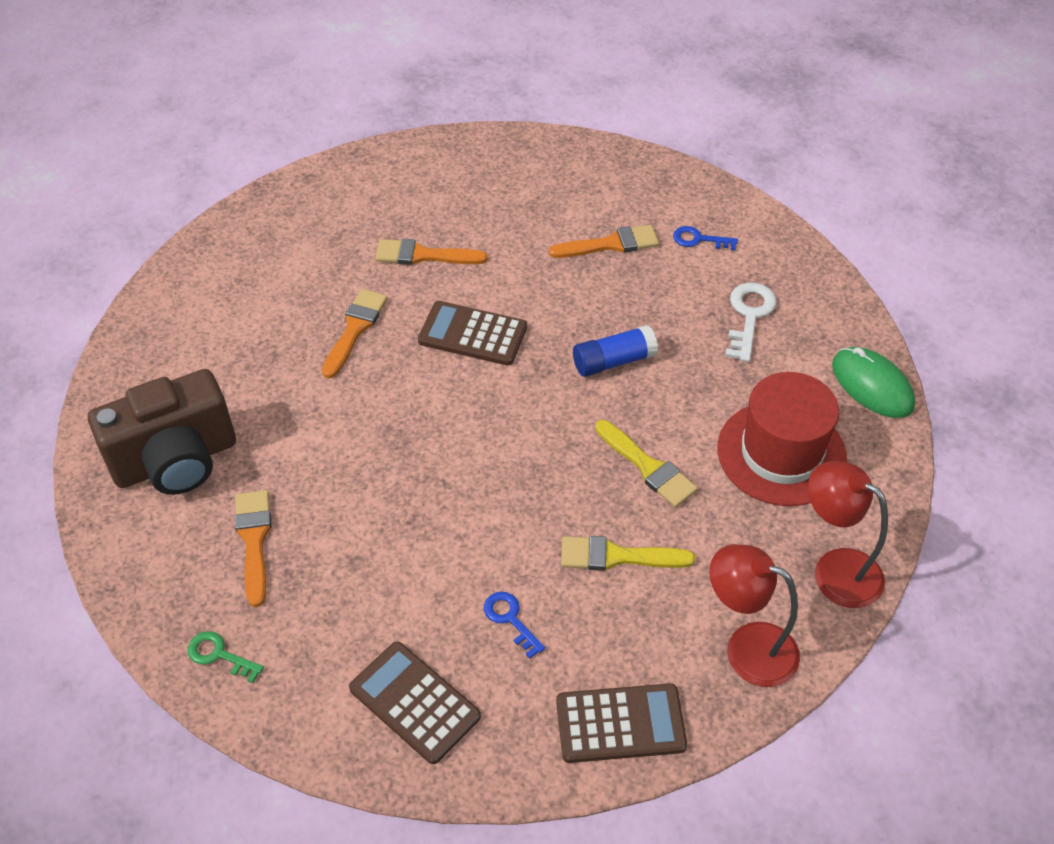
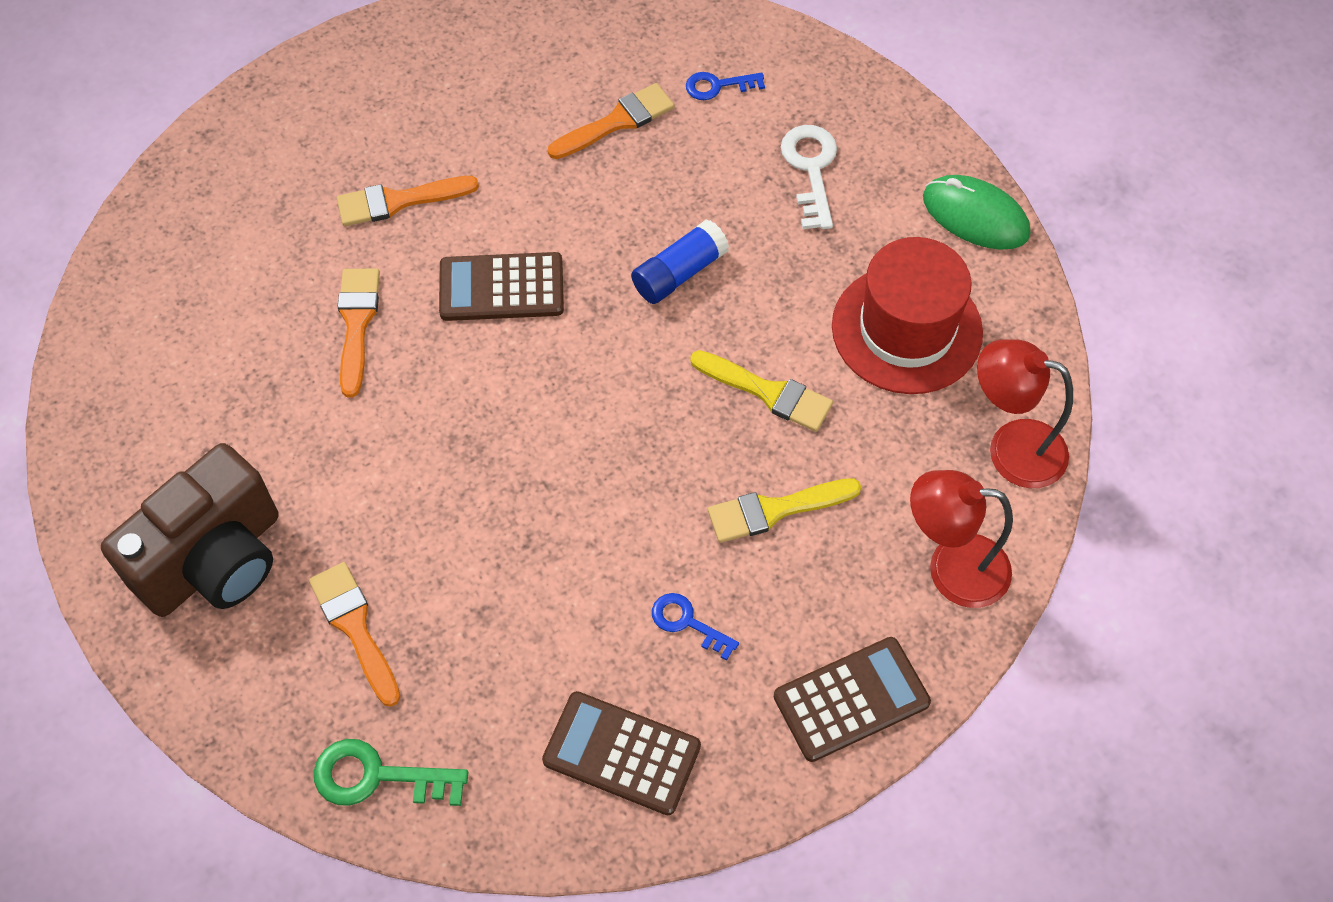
camera: 20 degrees left, 10 degrees up
green key [188,631,264,683] -> green key [314,739,468,806], size x1.56

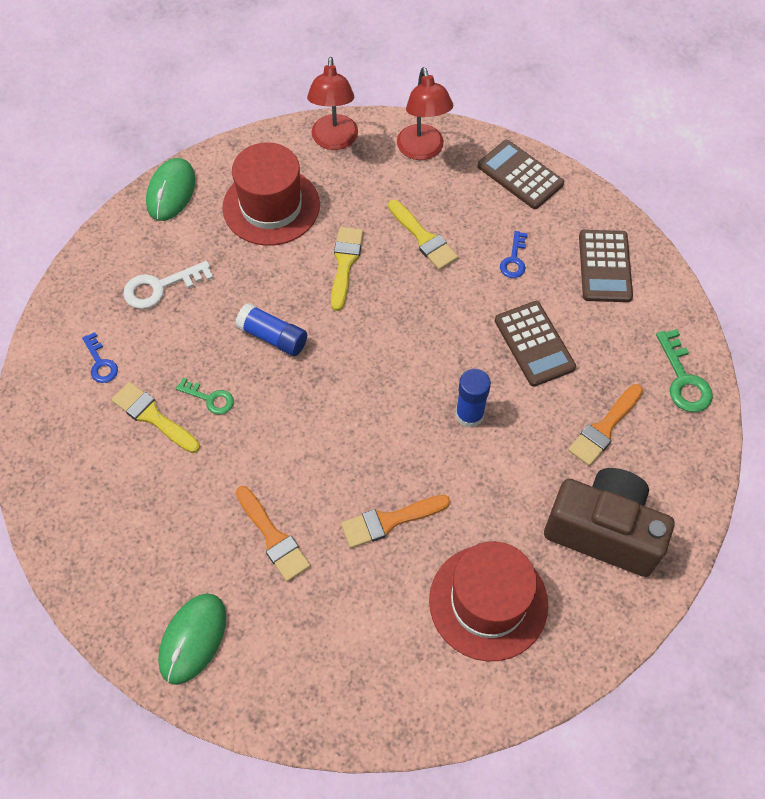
camera: 110 degrees left, 0 degrees up
brown calculator [439,252,564,321] -> brown calculator moved to [495,301,576,387]
orange brush [548,83,675,159] -> yellow brush [111,382,200,453]
none -> green mouse [158,593,226,685]
none -> green key [176,378,234,414]
none -> red hat [429,541,548,661]
none -> blue glue stick [455,369,491,428]

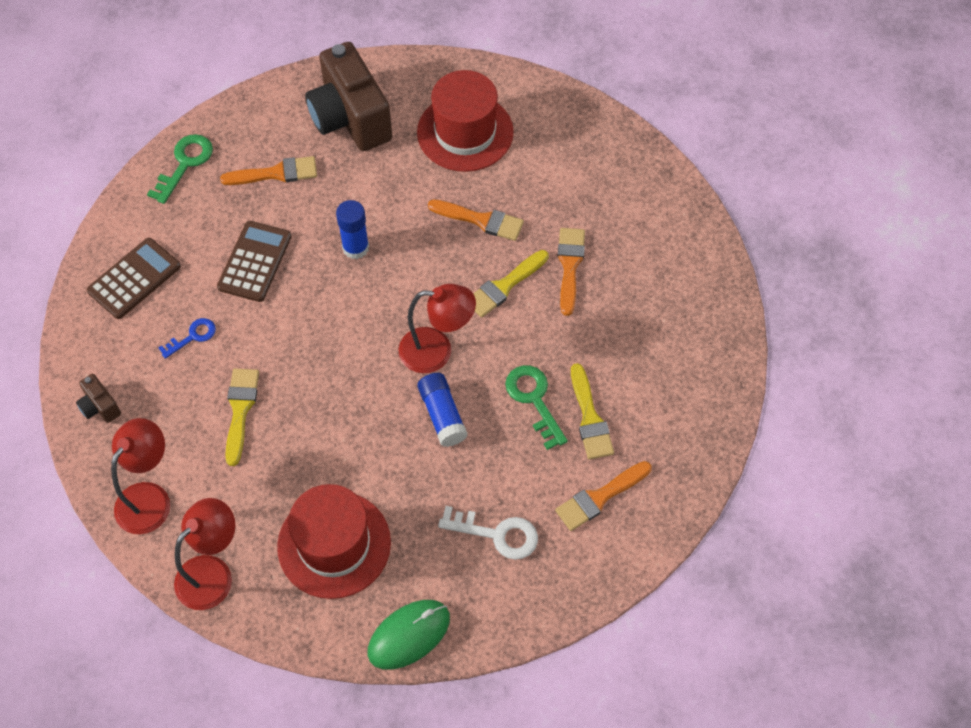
camera: 140 degrees left, 0 degrees up
blue key [82,332,118,383] -> orange brush [555,461,652,531]
green mouse [158,593,226,685] -> none
green key [176,378,234,414] -> green key [505,365,568,450], size x1.56
yellow brush [331,227,364,311] -> yellow brush moved to [473,250,549,318]
brown calculator [478,140,564,209] -> brown camera [76,374,121,423]
none -> red lamp [399,284,476,373]

